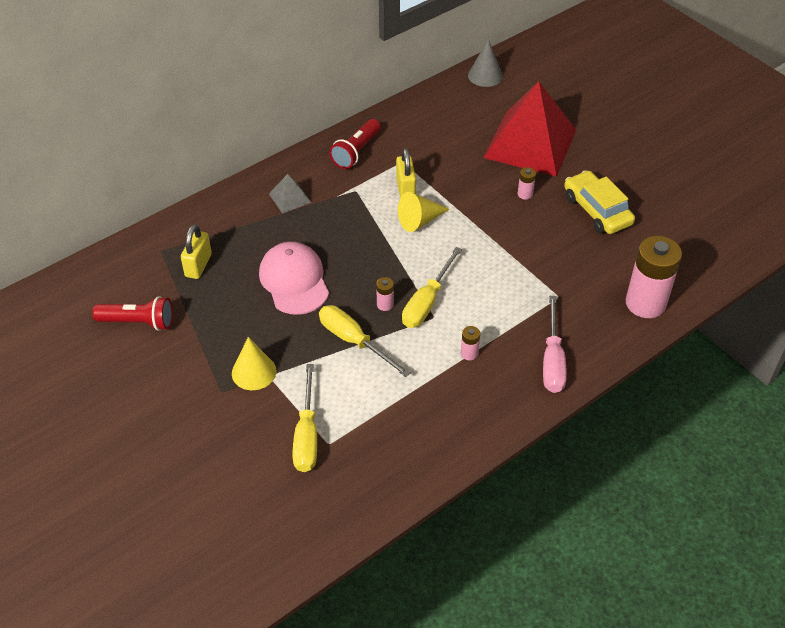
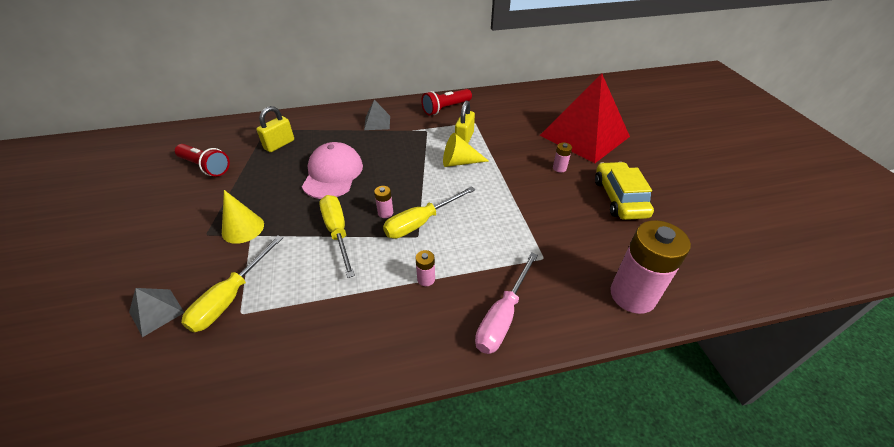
camera: 25 degrees right, 5 degrees down
grey cone [468,39,503,87] -> none
none -> grey pyramid [129,288,184,337]

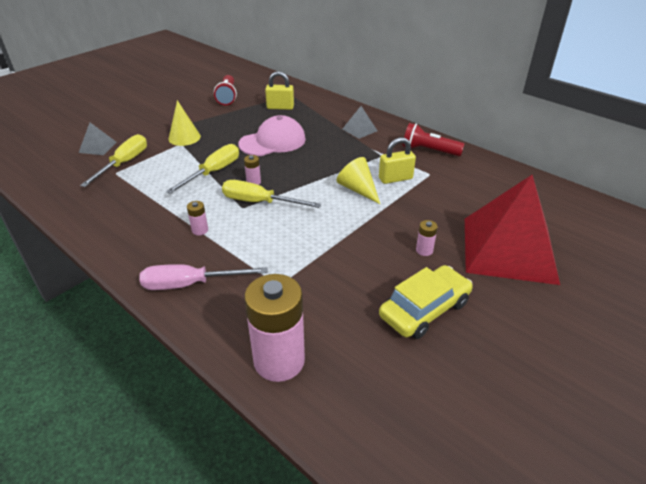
camera: 55 degrees right, 5 degrees down
yellow screwdriver [181,235,283,332] -> yellow screwdriver turned 120 degrees clockwise [80,134,147,187]

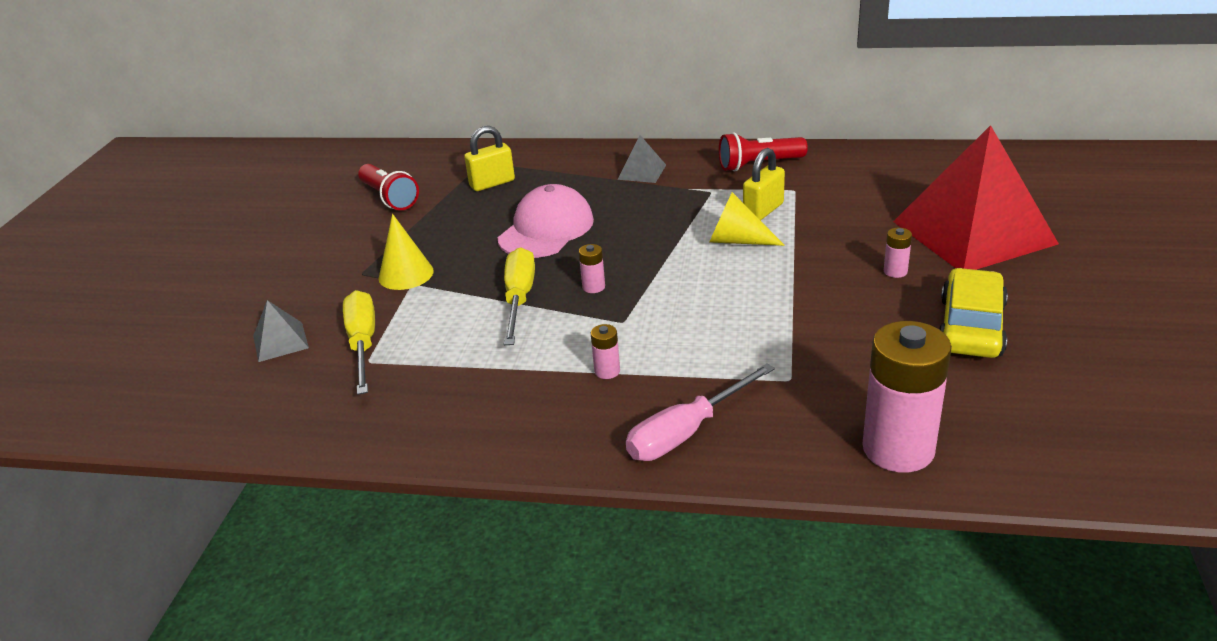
camera: 30 degrees left, 5 degrees down
yellow screwdriver [222,180,321,208] -> none

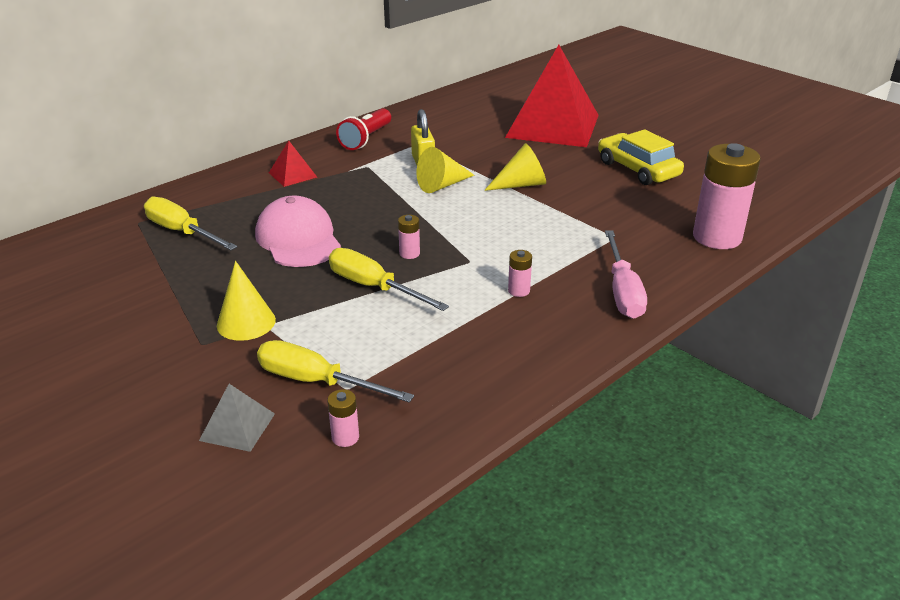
camera: 55 degrees left, 0 degrees up
red flashlight [358,164,419,210] -> none
yellow padlock [464,126,515,191] -> yellow screwdriver [144,197,237,250]
grey pyramid [617,135,666,183] -> red pyramid [269,141,317,187]
pink battery [884,228,912,278] -> pink battery moved to [327,389,359,447]
none -> yellow cone [484,143,546,191]

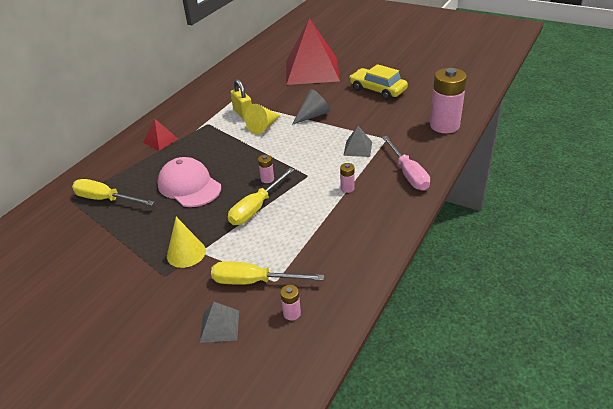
camera: 15 degrees left, 5 degrees up
yellow screwdriver [329,248,449,311] -> yellow screwdriver turned 75 degrees counterclockwise [228,168,294,225]
red flashlight [336,108,391,150] -> none
yellow cone [484,143,546,191] -> grey cone [292,89,330,125]
none -> grey pyramid [343,126,372,157]

